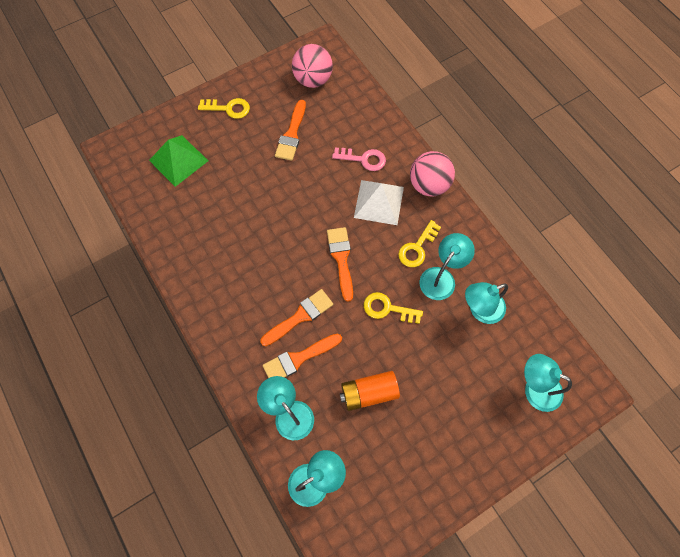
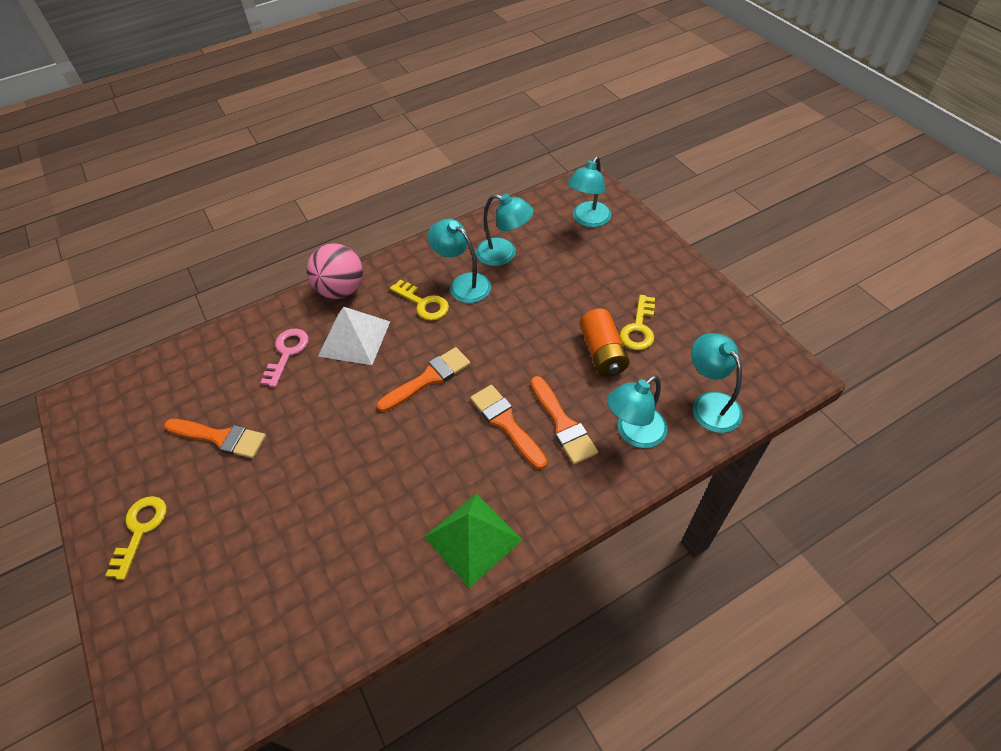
camera: 85 degrees left, 15 degrees down
green pyramid [149,135,208,187] -> green pyramid moved to [424,493,522,588]
pink ball [292,44,333,88] -> none
orange brush [327,227,353,302] -> orange brush turned 150 degrees clockwise [377,347,471,412]
yellow key [364,292,423,324] -> yellow key moved to [620,295,655,350]
turquoise lamp [465,282,508,324] -> turquoise lamp turned 45 degrees counterclockwise [476,194,534,266]

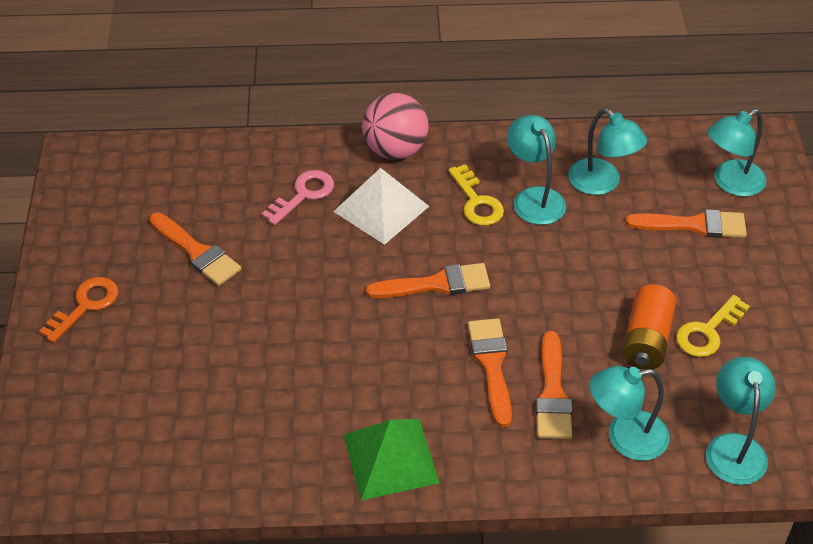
camera: 25 degrees right, 5 degrees down
yellow key [105,496,166,580] -> orange key [39,277,118,343]
none -> orange brush [626,209,747,238]

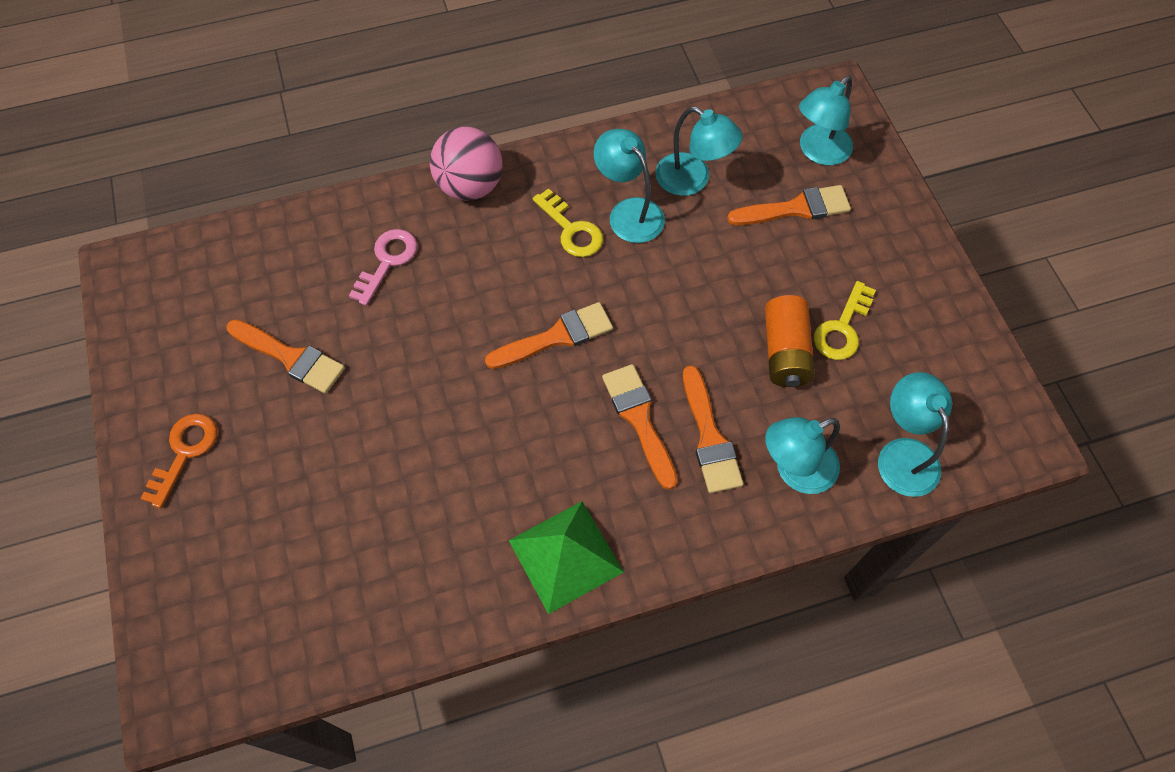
camera: 15 degrees left, 15 degrees up
white pyramid [333,168,429,245] -> none

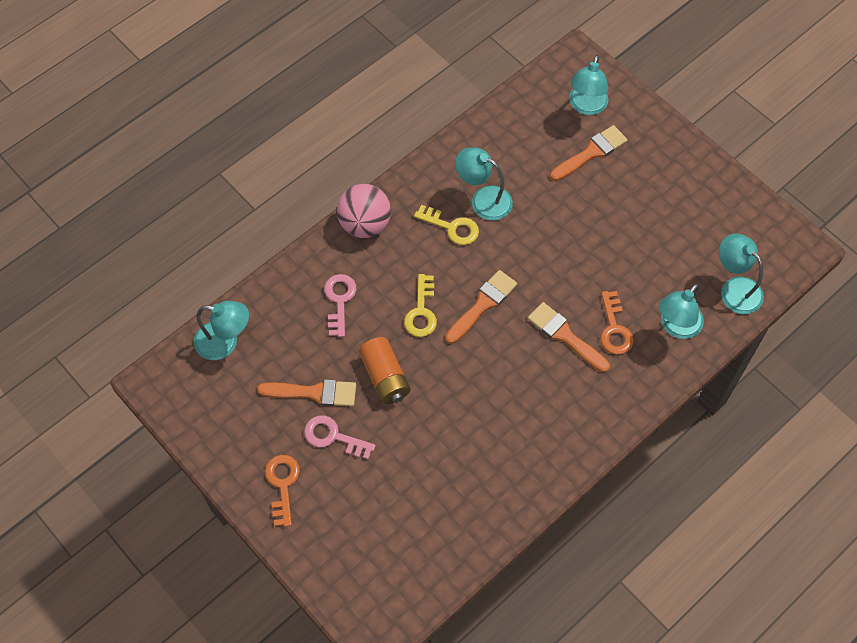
camera: 25 degrees left, 0 degrees up
green pyramid [509,501,624,614] -> none
turquoise lamp [655,107,743,196] -> turquoise lamp moved to [194,301,249,360]
orange brush [683,365,744,493] -> orange key [600,291,634,354]
orange battery [765,295,815,387] -> orange battery moved to [359,337,411,404]
yellow key [814,281,876,360] -> yellow key moved to [404,274,437,337]
none -> pink key [304,415,375,459]

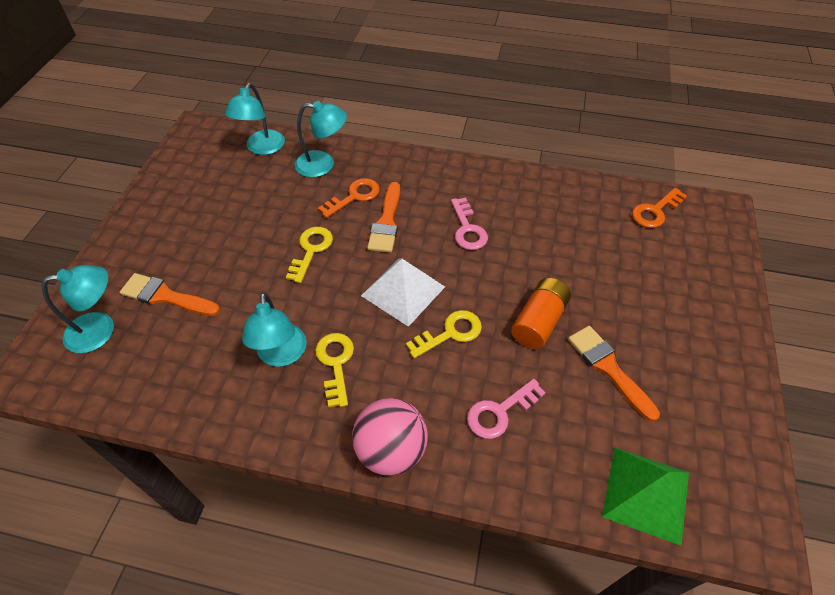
camera: 125 degrees left, 10 degrees down
turquoise lamp [194,301,249,360] -> green pyramid [602,448,689,545]
orange key [265,455,300,527] -> orange key moved to [632,188,687,228]
pink key [304,415,375,459] -> pink key moved to [451,197,488,250]
orange brush [446,270,517,344] -> white pyramid [361,259,445,327]
none -> yellow key [286,227,333,283]

